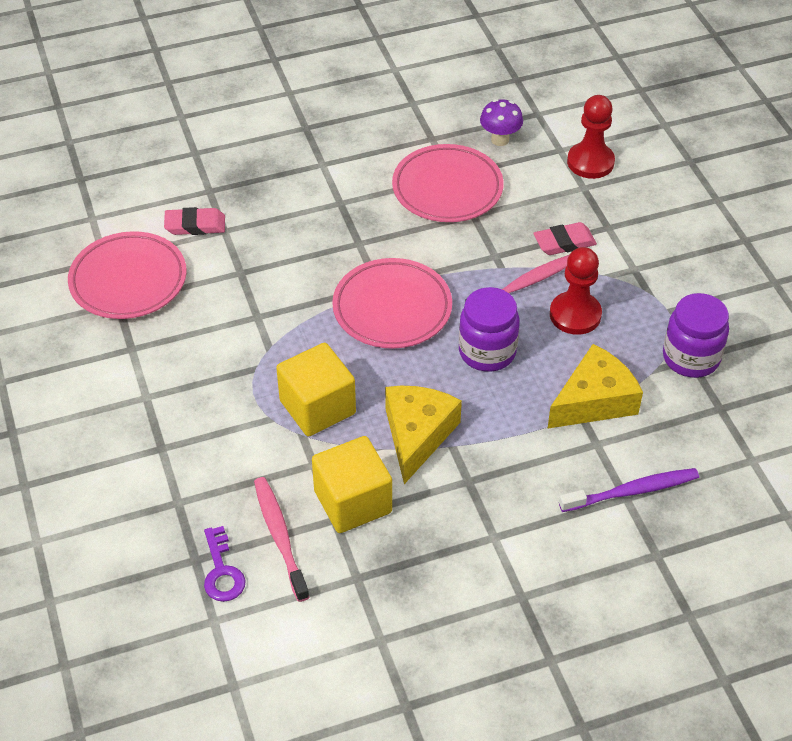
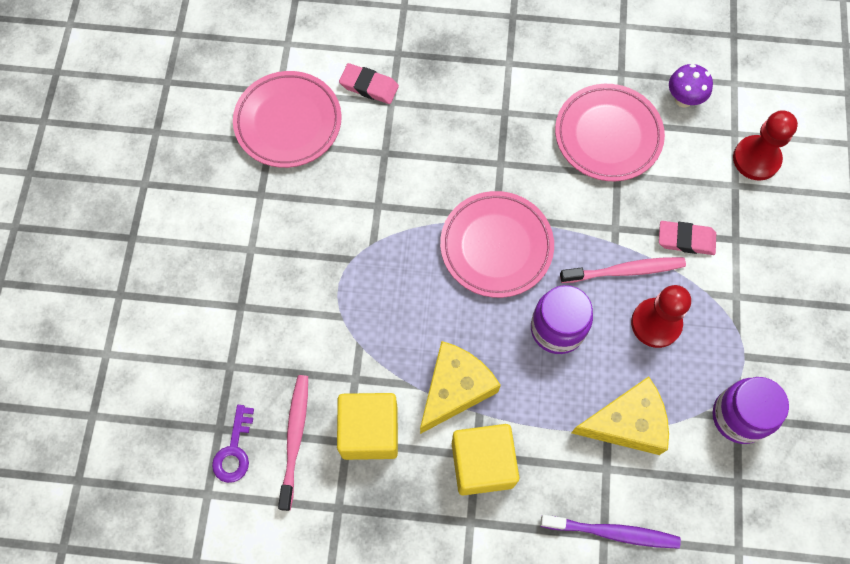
camera: 25 degrees right, 20 degrees up
yellow cube [276,343,356,437] -> yellow cube moved to [452,424,519,496]

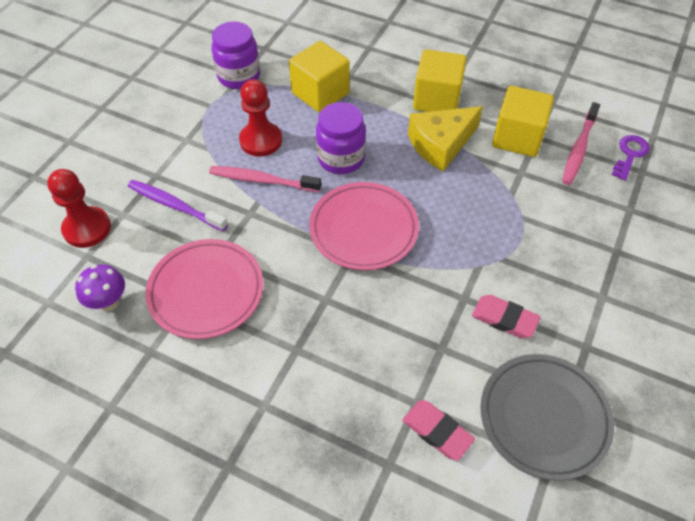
camera: 160 degrees left, 15 degrees down
pink plate [233,71,342,168] -> grey plate [481,354,614,481]
purple toothbrush [540,515,681,549] -> purple toothbrush moved to [128,180,228,231]
yellow cheese [571,376,669,455] -> yellow cube [289,41,350,112]
pink eraser [659,221,716,255] -> pink eraser moved to [472,295,541,338]

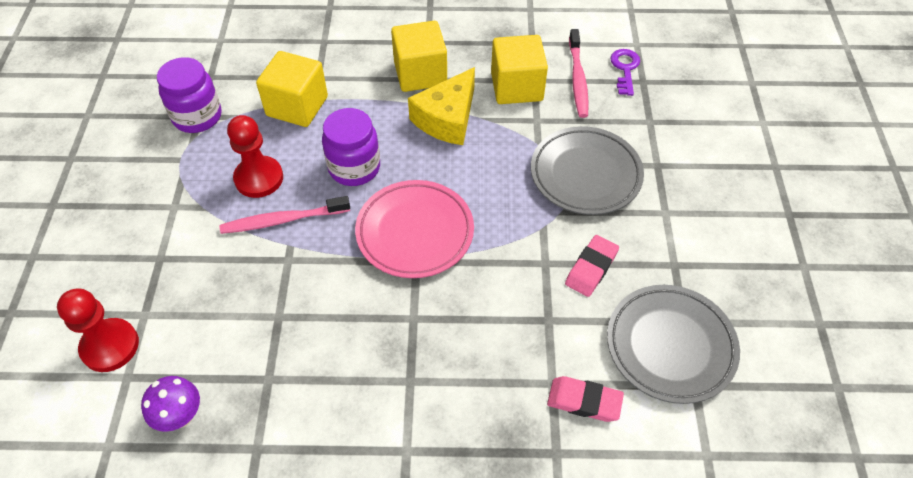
camera: 25 degrees left, 0 degrees up
purple toothbrush [128,180,228,231] -> none
pink plate [145,239,263,339] -> none
pink eraser [472,295,541,338] -> pink eraser turned 60 degrees counterclockwise [565,235,619,297]
none -> grey plate [531,126,644,215]

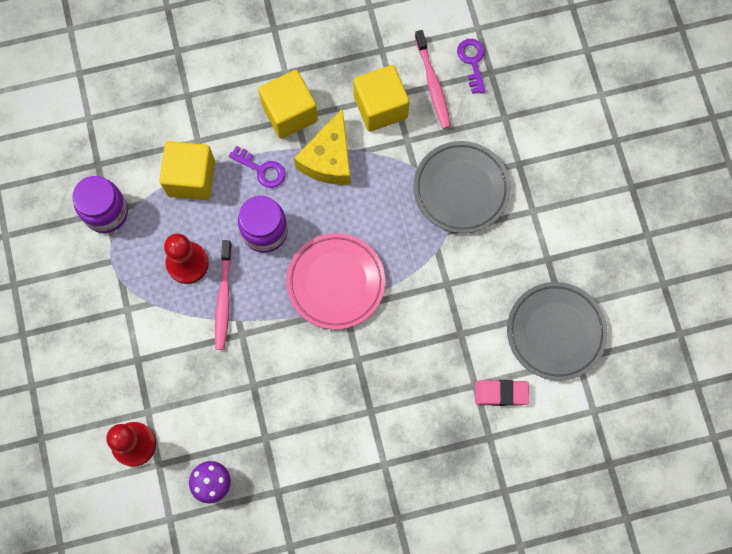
camera: 15 degrees left, 20 degrees up
pink toothbrush [220,196,350,234] -> pink toothbrush turned 60 degrees counterclockwise [215,240,232,350]
pink eraser [565,235,619,297] -> none
none -> purple key [229,146,285,188]

